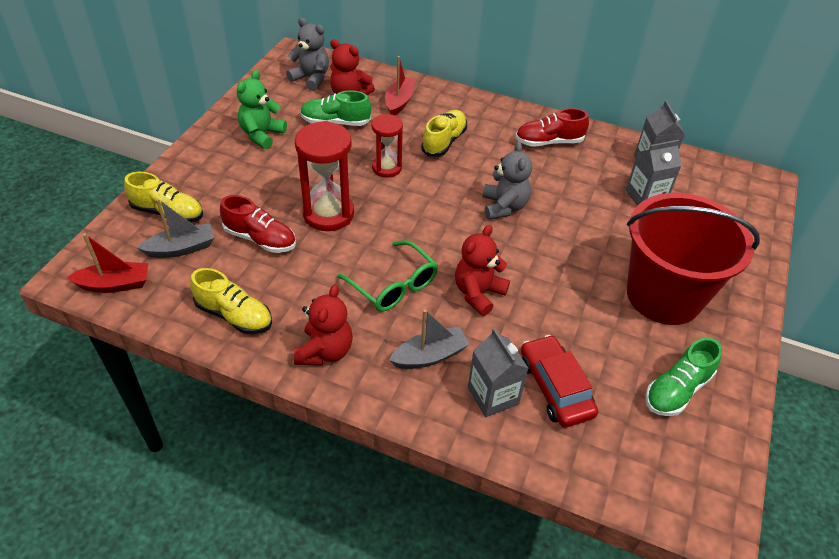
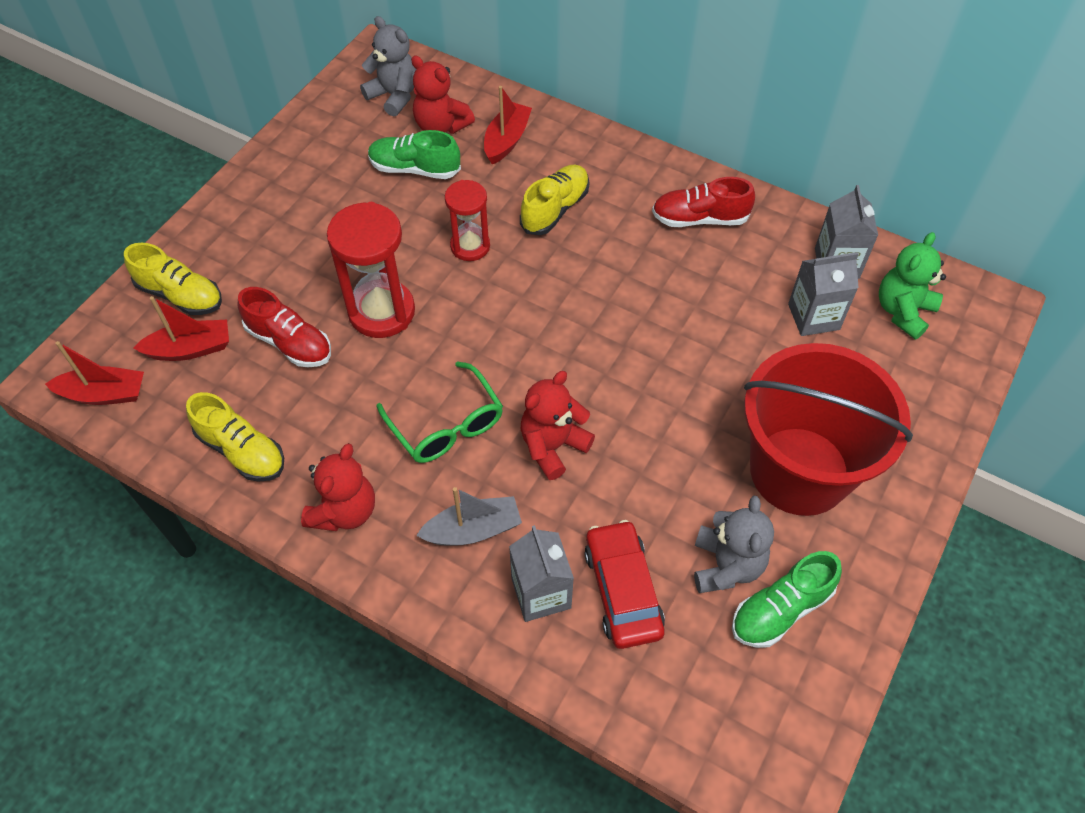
camera: 10 degrees right, 10 degrees up
grey boat [137,199,214,258] -> red boat [133,296,229,361]
green teddy bear [237,70,287,149] -> green teddy bear moved to [879,232,946,340]
grey teddy bear [483,141,532,220] -> grey teddy bear moved to [694,496,774,593]

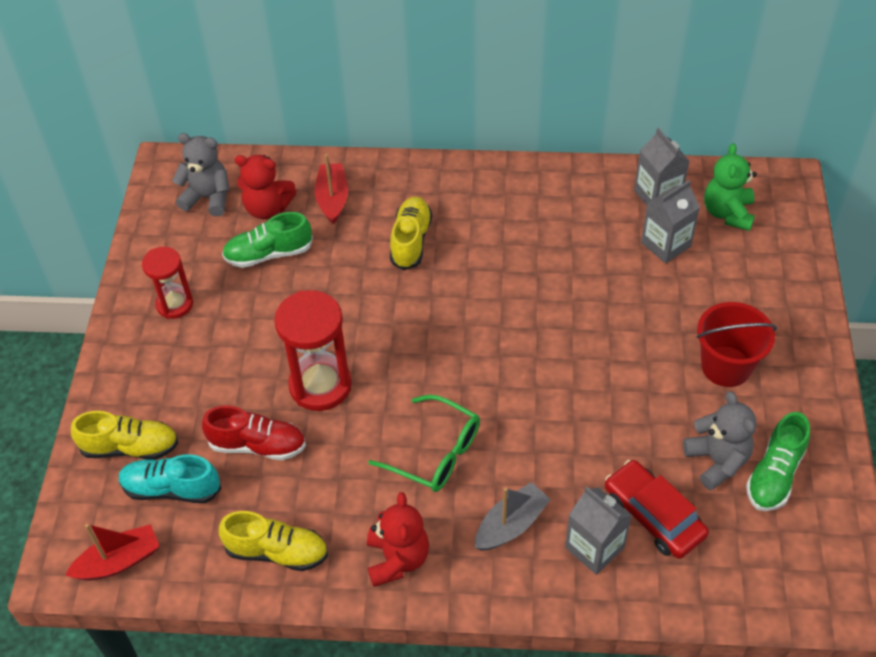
camera: 25 degrees left, 5 degrees down
red boat [133,296,229,361] -> turquoise shoe [119,454,221,503]
red hourglass [445,180,490,261] -> red hourglass moved to [142,247,193,319]
red teddy bear [521,371,595,480] -> none
red shoe [652,177,755,227] -> none
red bucket [744,343,913,516] -> red bucket [697,302,777,387], size x0.59

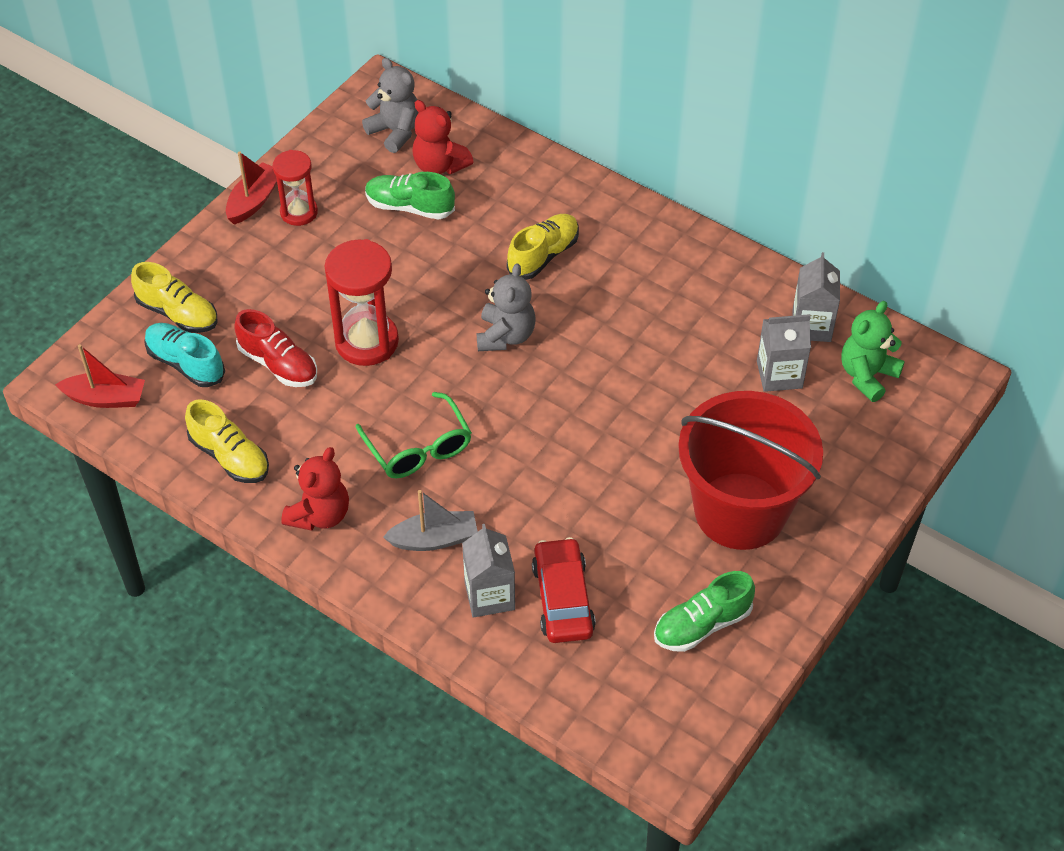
camera: 30 degrees right, 0 degrees up
red boat [315,154,348,224] -> red boat moved to [226,151,277,225]
grey teddy bear [683,391,756,490] -> grey teddy bear moved to [477,263,536,351]
red bucket [697,302,777,387] -> red bucket [678,391,823,550], size x1.71

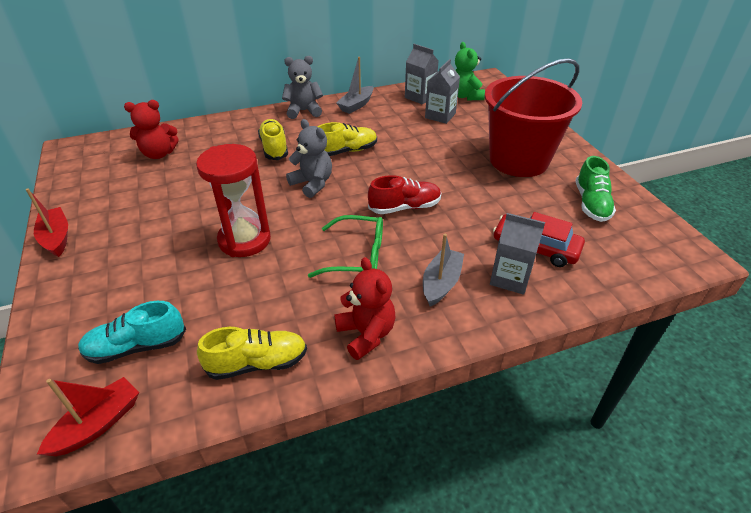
camera: 55 degrees left, 10 degrees down
yellow shoe [131,262,218,333] -> yellow shoe moved to [318,122,377,156]
red shoe [234,309,317,387] -> red shoe moved to [368,175,442,214]
red hourglass [273,150,318,226] -> none
grey teddy bear [362,58,419,153] -> grey teddy bear moved to [282,56,323,119]
green shoe [365,172,455,220] -> none
none -> grey boat [336,57,374,114]

